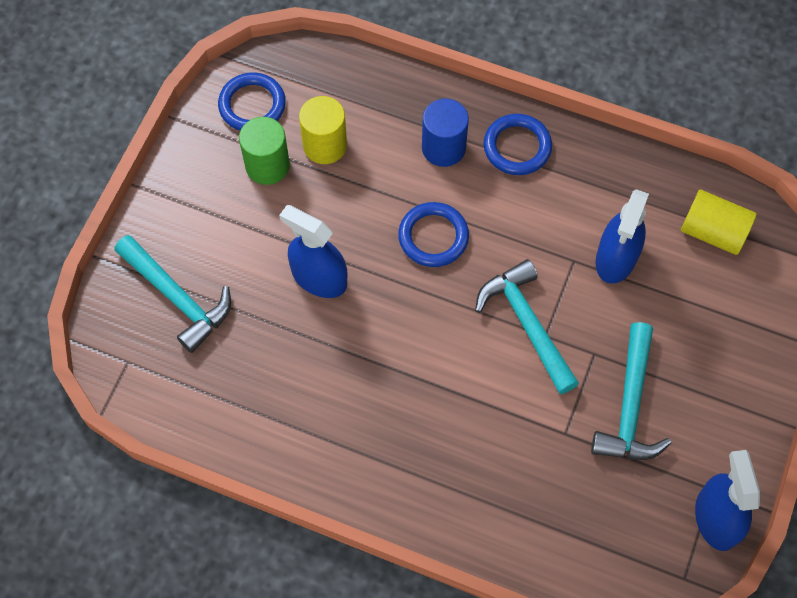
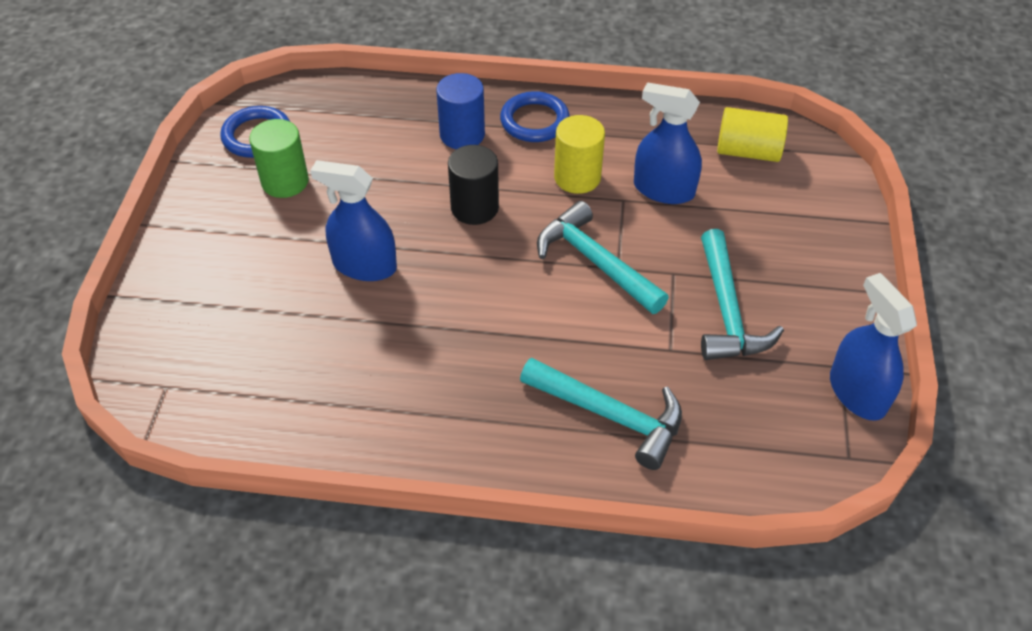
camera: 15 degrees left, 15 degrees down
turquoise hammer [114,235,231,353] -> turquoise hammer moved to [520,358,682,470]
yellow cylinder [299,96,347,164] -> yellow cylinder moved to [554,115,605,194]
blue ring [398,202,469,267] -> black cylinder [448,145,499,225]
blue spray bottle [595,189,649,284] -> blue spray bottle turned 105 degrees clockwise [634,82,702,204]

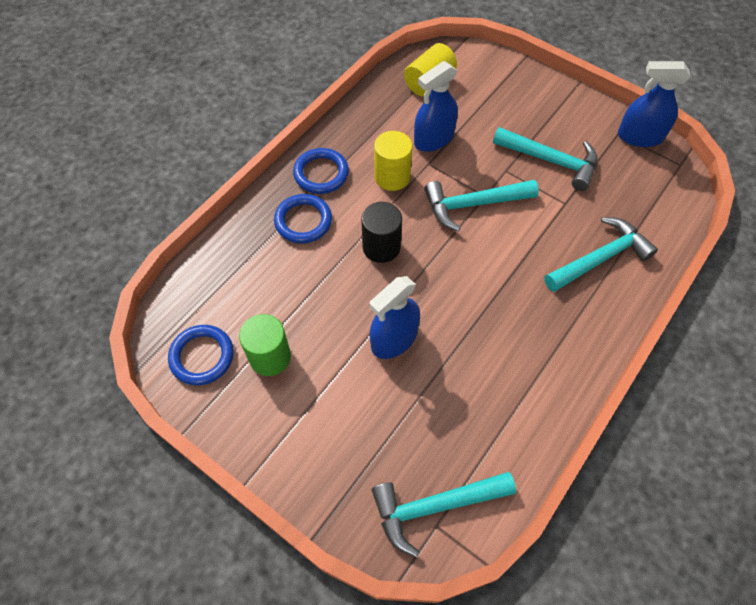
camera: 60 degrees left, 10 degrees up
blue cylinder [436,73,485,149] -> blue ring [274,194,332,244]
none -> turquoise hammer [372,472,516,557]

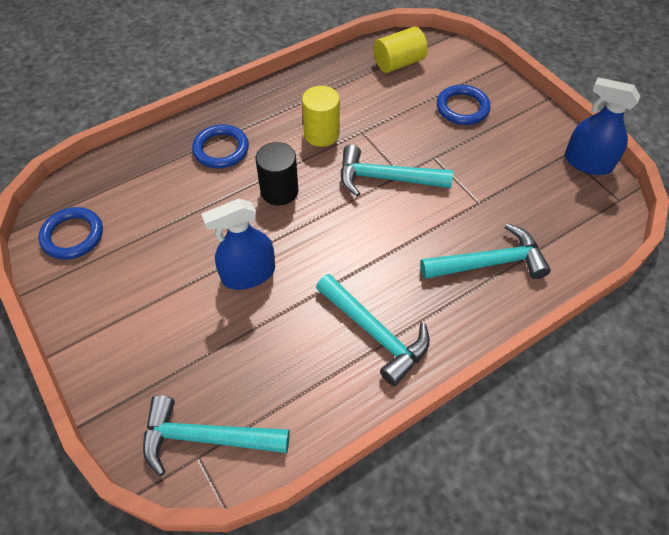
camera: 20 degrees right, 5 degrees down
green cylinder [239,314,291,376] -> none
blue ring [293,148,349,194] -> blue ring moved to [437,85,490,125]
blue spray bottle [414,61,458,152] -> none
turquoise hammer [493,127,598,191] -> turquoise hammer moved to [316,274,430,386]

